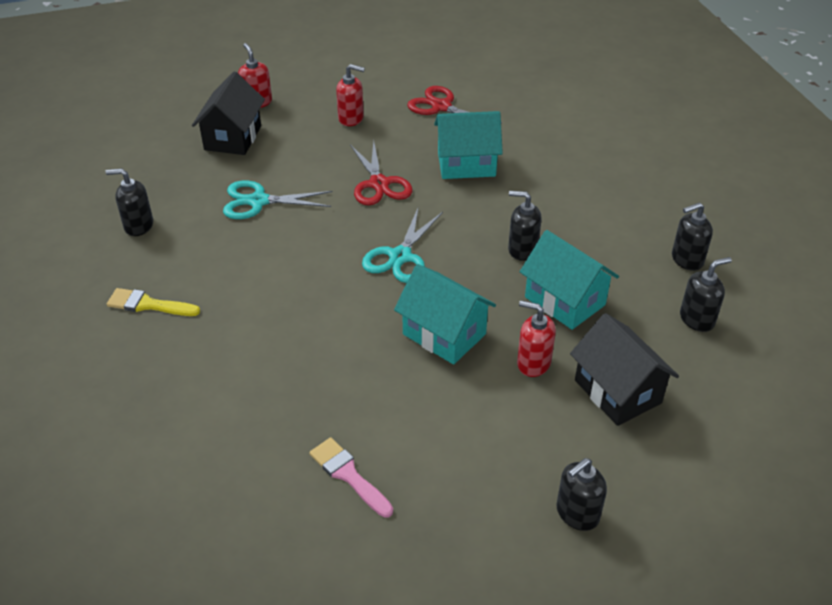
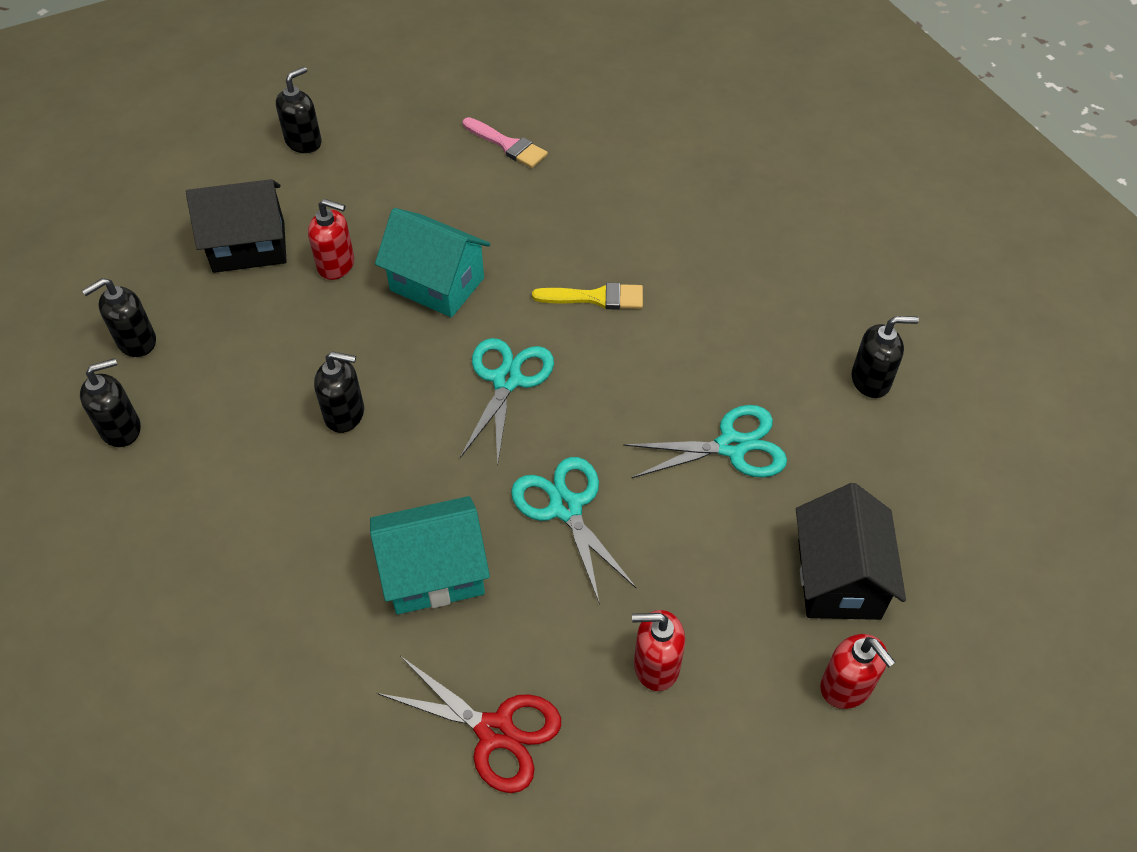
camera: 170 degrees right, 10 degrees up
yellow brush [107,288,200,316] -> yellow brush moved to [532,282,643,310]
red scissors [350,140,412,205] -> turquoise scissors [511,457,636,602]
turquoise house [520,230,619,330] -> none
black house [570,313,679,426] -> black house turned 60 degrees counterclockwise [186,179,287,273]

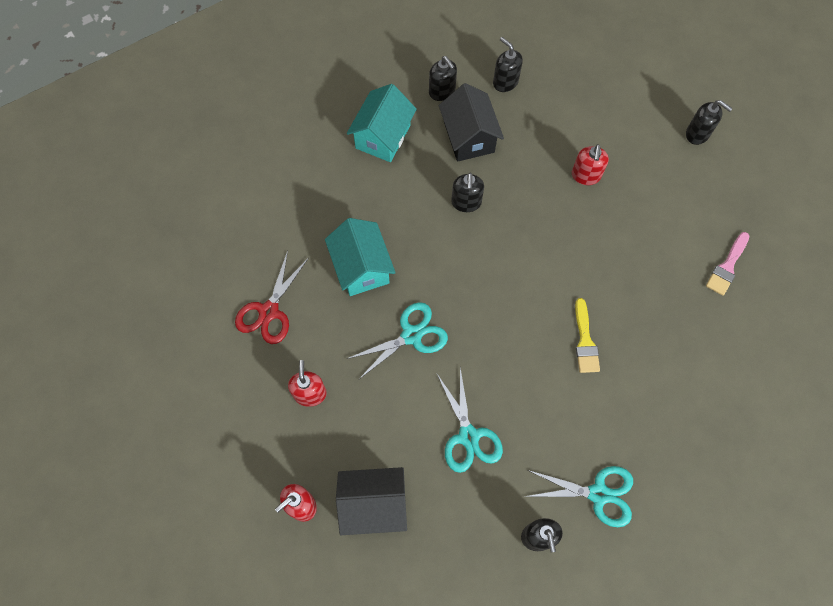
camera: 85 degrees right, 15 degrees up
black house [186,179,287,273] -> black house moved to [439,83,504,162]
turquoise house [375,208,490,317] -> turquoise house moved to [347,84,417,162]
turquoise scissors [460,338,554,466] -> turquoise scissors moved to [524,466,633,527]

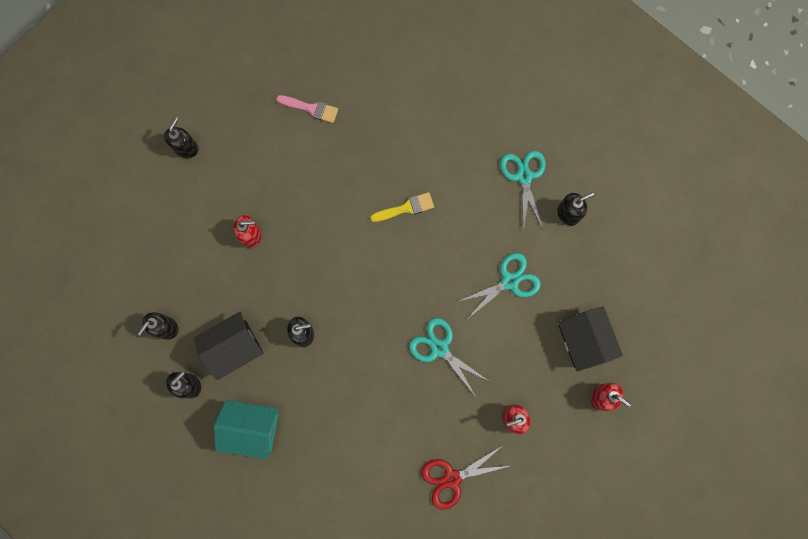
camera: 105 degrees left, 10 degrees up
red scissors [235,251,309,344] -> red scissors turned 150 degrees clockwise [421,446,513,510]
turquoise house [325,218,396,296] -> none

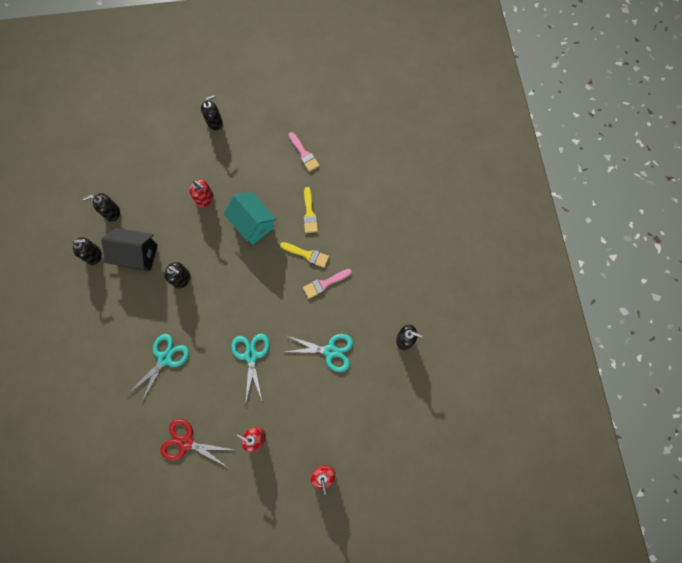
camera: 40 degrees right, 5 degrees down
turquoise house [214,400,278,460] -> turquoise house moved to [224,192,276,244]
turquoise scissors [500,151,546,231] -> turquoise scissors moved to [128,334,189,404]
black house [558,306,623,371] -> none
none -> yellow brush [303,187,318,233]
none -> pink brush [303,269,352,299]

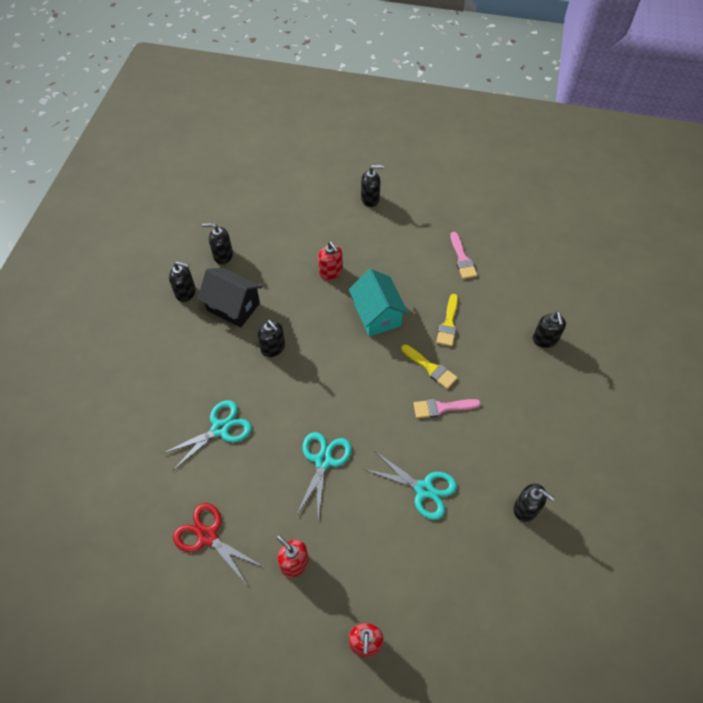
camera: 20 degrees right, 15 degrees down
none -> black soap dispenser [533,311,566,348]

